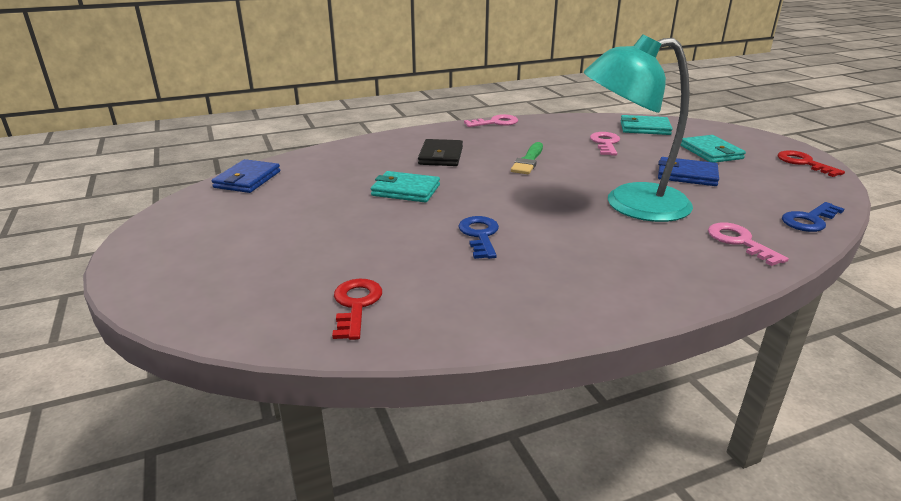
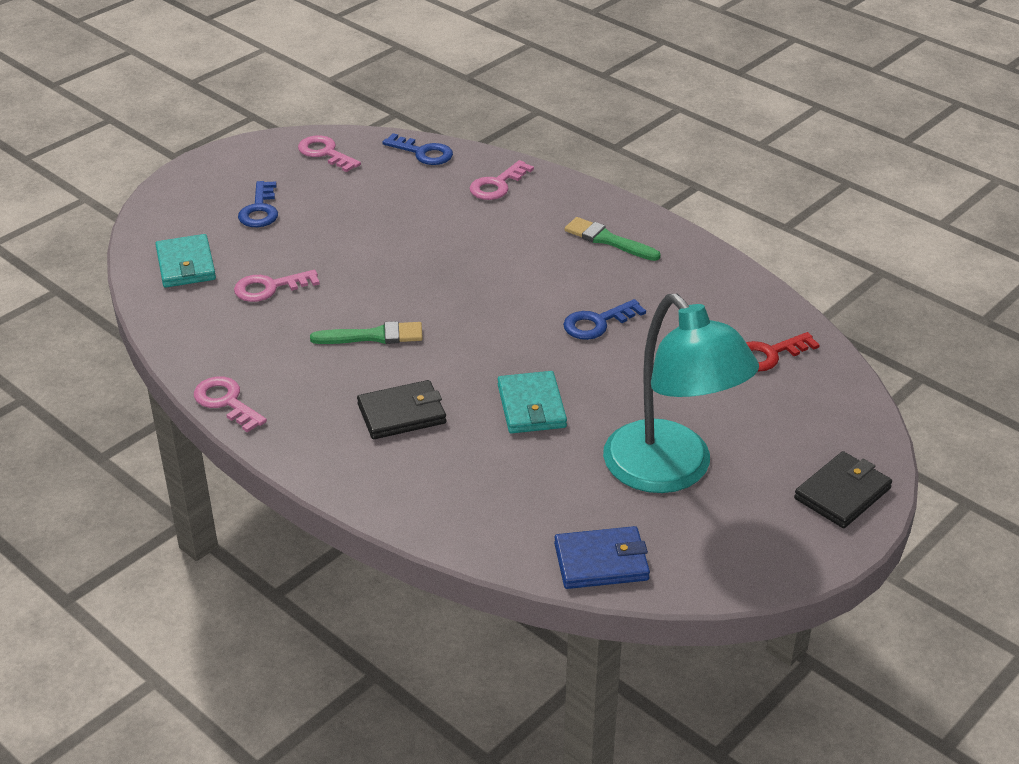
camera: 115 degrees left, 10 degrees up
turquoise lamp [584,34,693,222] -> turquoise lamp moved to [603,294,759,493]
blue wallet [658,157,719,186] -> none
turquoise wallet [681,135,746,163] -> blue key [238,181,278,227]
red key [778,150,845,177] -> none
none -> pink key [298,135,361,172]
none -> green brush [565,217,661,261]
none -> black wallet [794,451,892,528]

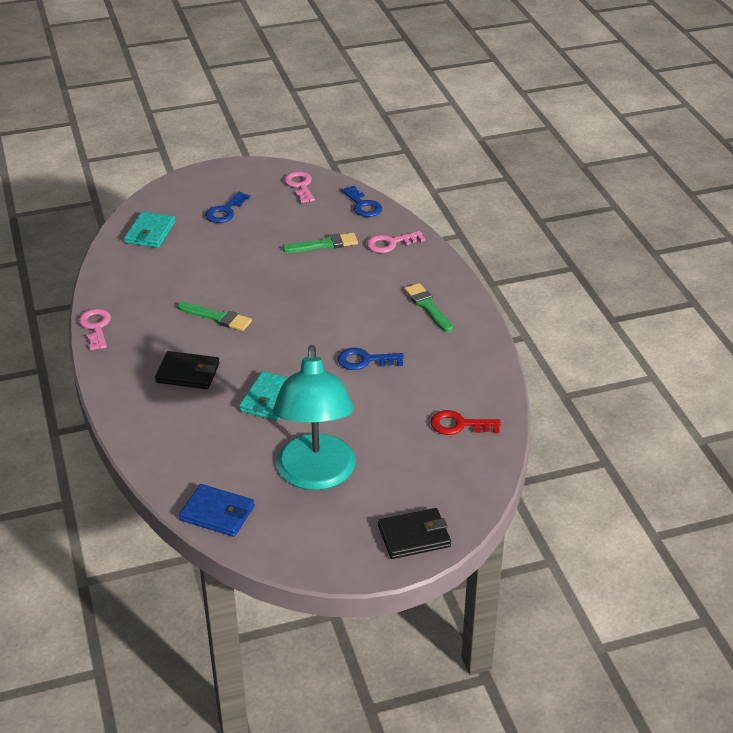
camera: 30 degrees right, 0 degrees up
pink key [234,270,320,302] -> none
none -> green brush [283,233,358,253]

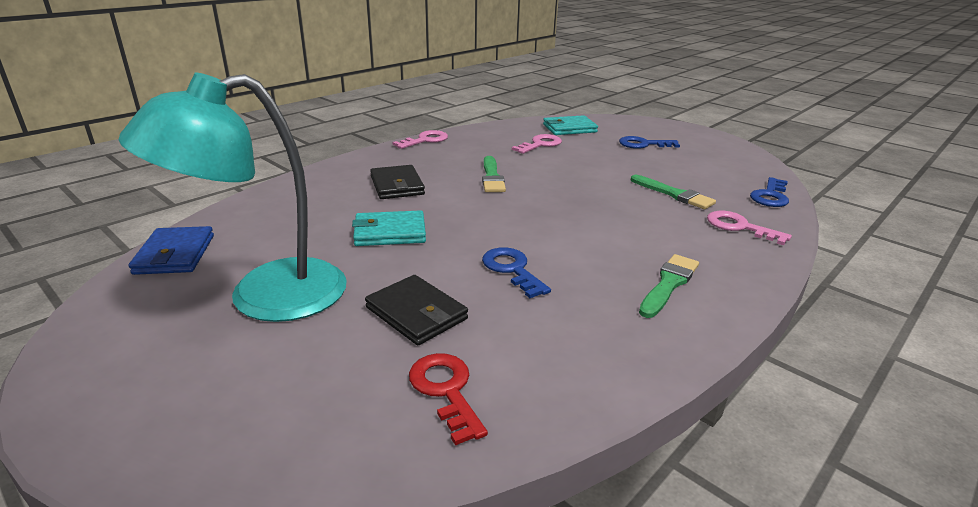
camera: 60 degrees right, 10 degrees down
pink key [284,171,315,203] -> pink key moved to [512,134,562,154]
black wallet [378,508,451,559] -> black wallet moved to [365,275,468,345]

